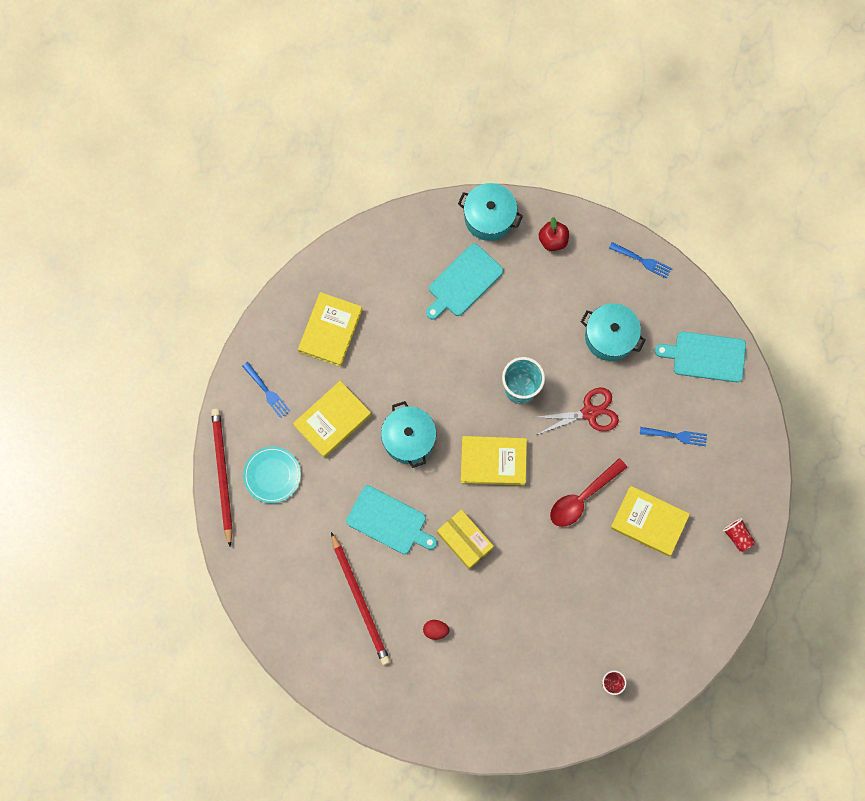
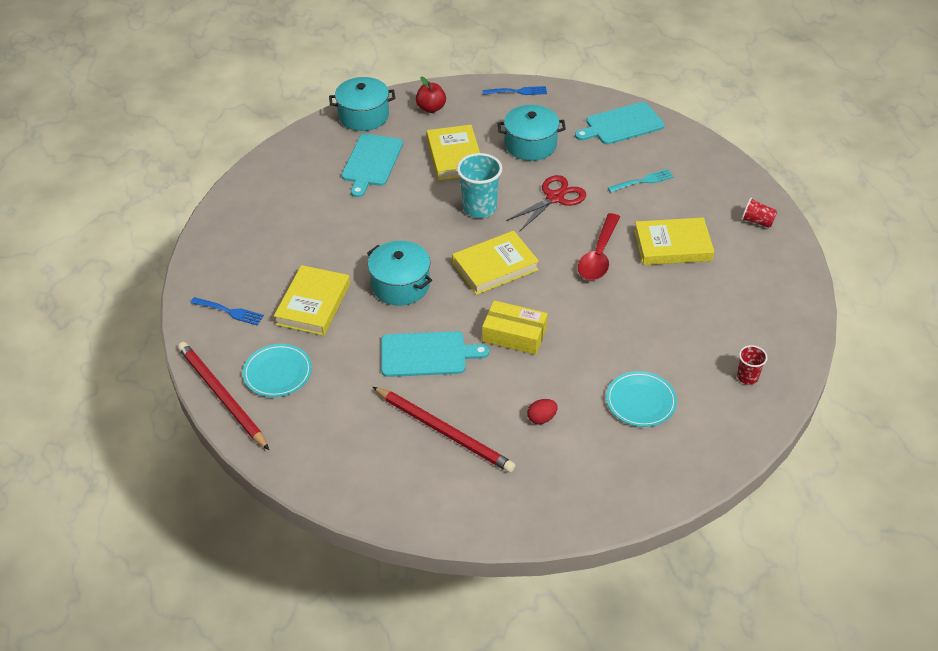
camera: 30 degrees left, 30 degrees down
yellow book [298,292,363,367] -> yellow book moved to [427,125,480,180]
blue fork [640,427,707,446] -> turquoise fork [608,169,674,192]
none -> turquoise plate [606,371,677,427]

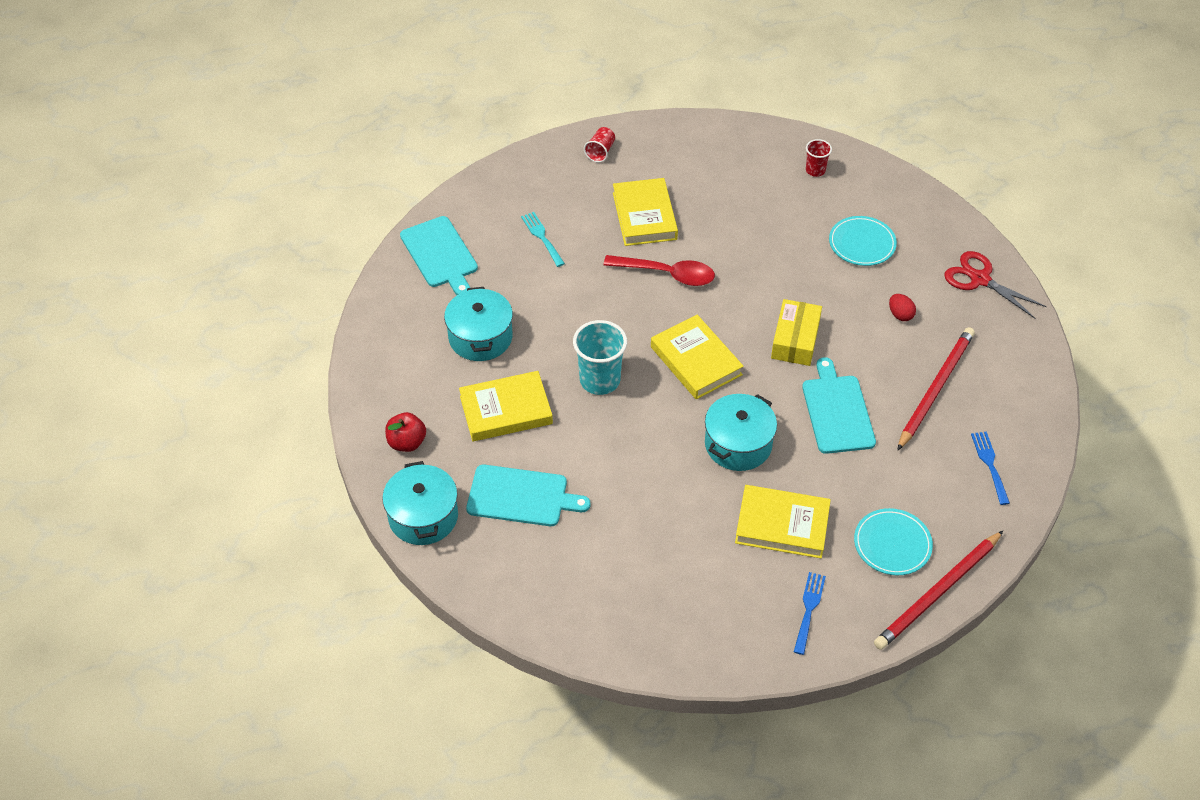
camera: 95 degrees left, 5 degrees up
blue fork [483,86,547,95] -> blue fork moved to [971,432,1010,505]
red scissors [506,175,586,231] -> red scissors moved to [944,251,1047,319]

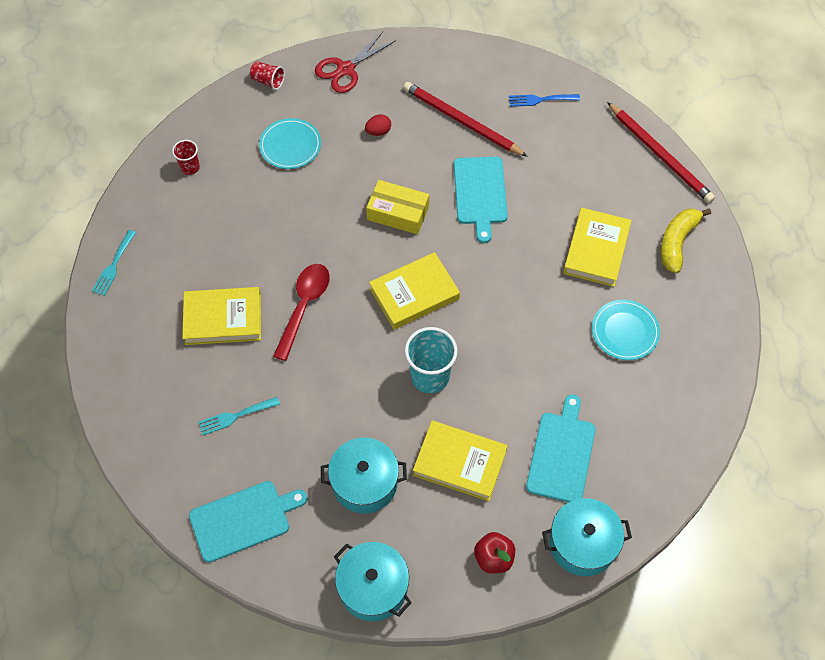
camera: 85 degrees left, 10 degrees up
yellow book [459,371,553,441] -> yellow book turned 60 degrees counterclockwise [413,420,508,501]
red cup [584,127,615,163] -> red cup moved to [250,62,285,90]
turquoise pot [705,394,777,471] -> turquoise pot moved to [334,542,411,621]
blue fork [794,572,826,655] -> yellow banana [661,208,711,273]
turquoise cutting board [802,357,876,454] -> turquoise cutting board turned 90 degrees counterclockwise [454,157,508,243]
turquoise plate [854,508,933,575] -> turquoise plate moved to [592,300,660,360]
none -> turquoise fork [92,230,136,296]

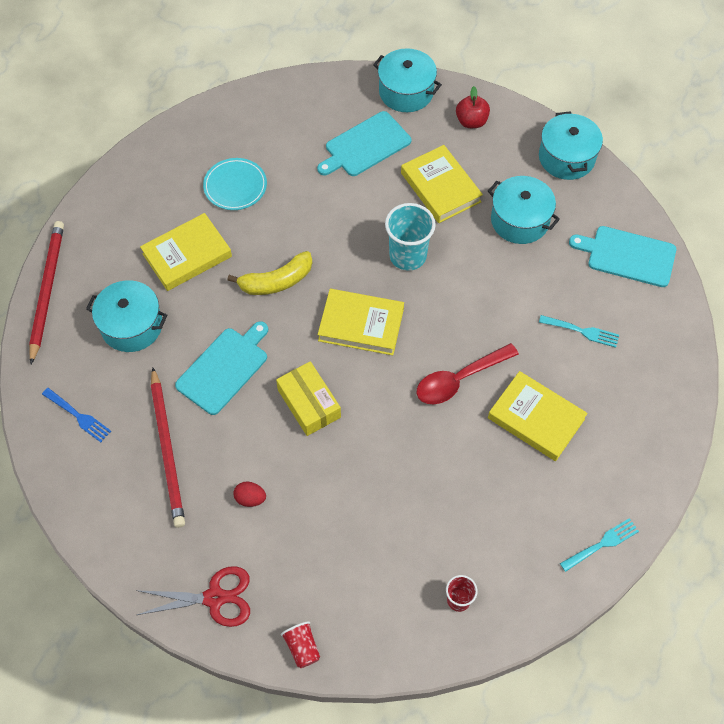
camera: 140 degrees left, 0 degrees up
turquoise plate [259,118,321,169] -> none
yellow banana [661,208,711,273] -> yellow banana moved to [227,251,312,295]
none -> turquoise pot [86,280,167,352]

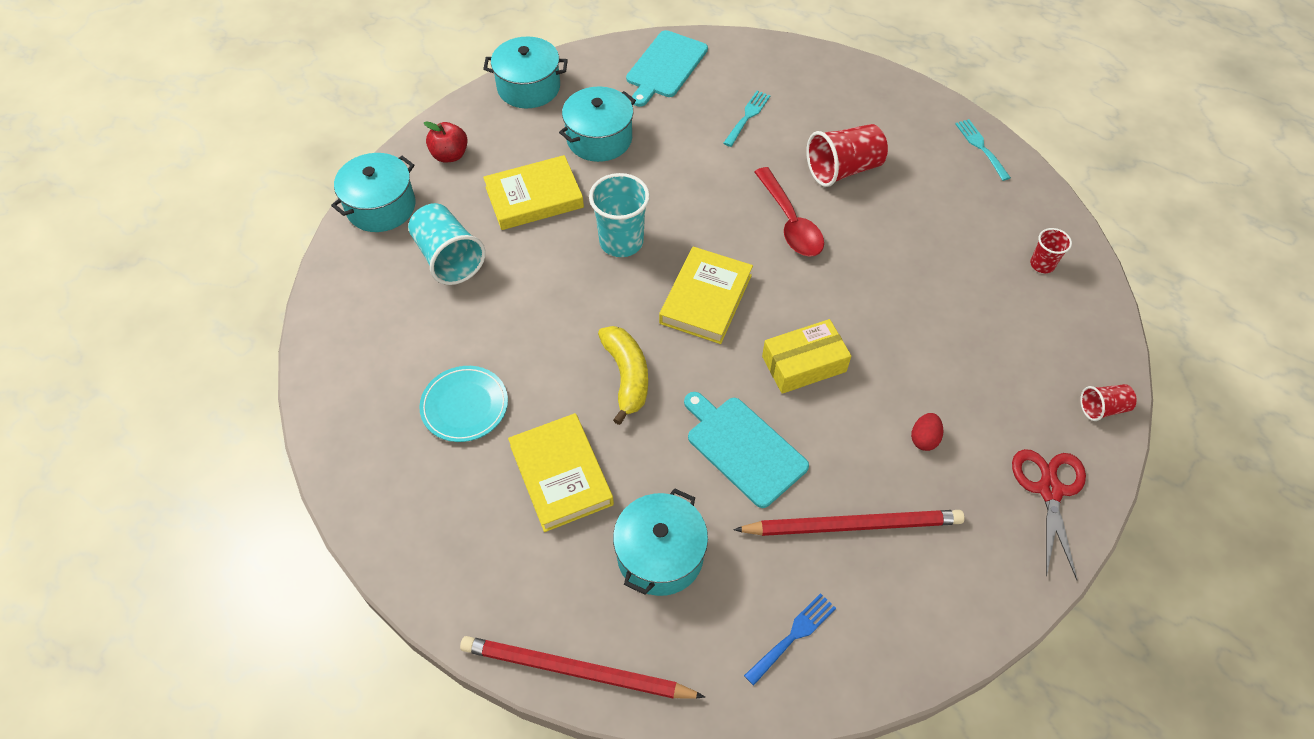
camera: 80 degrees left, 5 degrees down
turquoise cutting board [317,111,411,176] -> turquoise cup [408,203,486,285]
yellow book [488,371,588,461] -> red cup [806,124,888,187]

